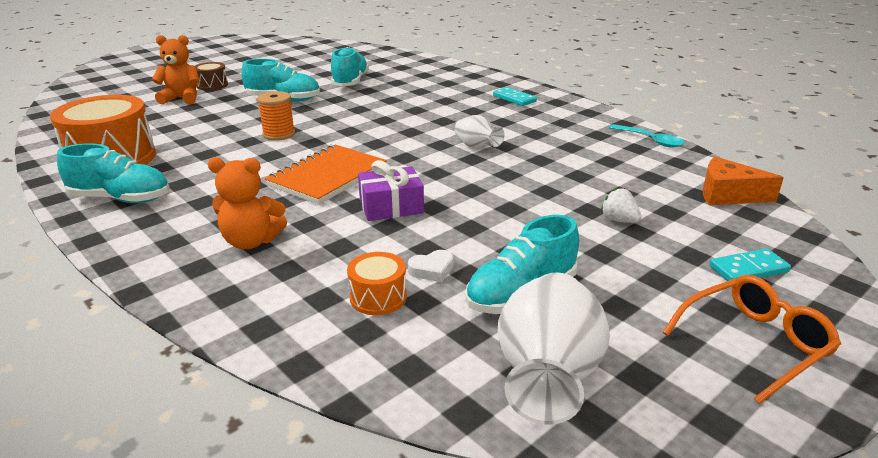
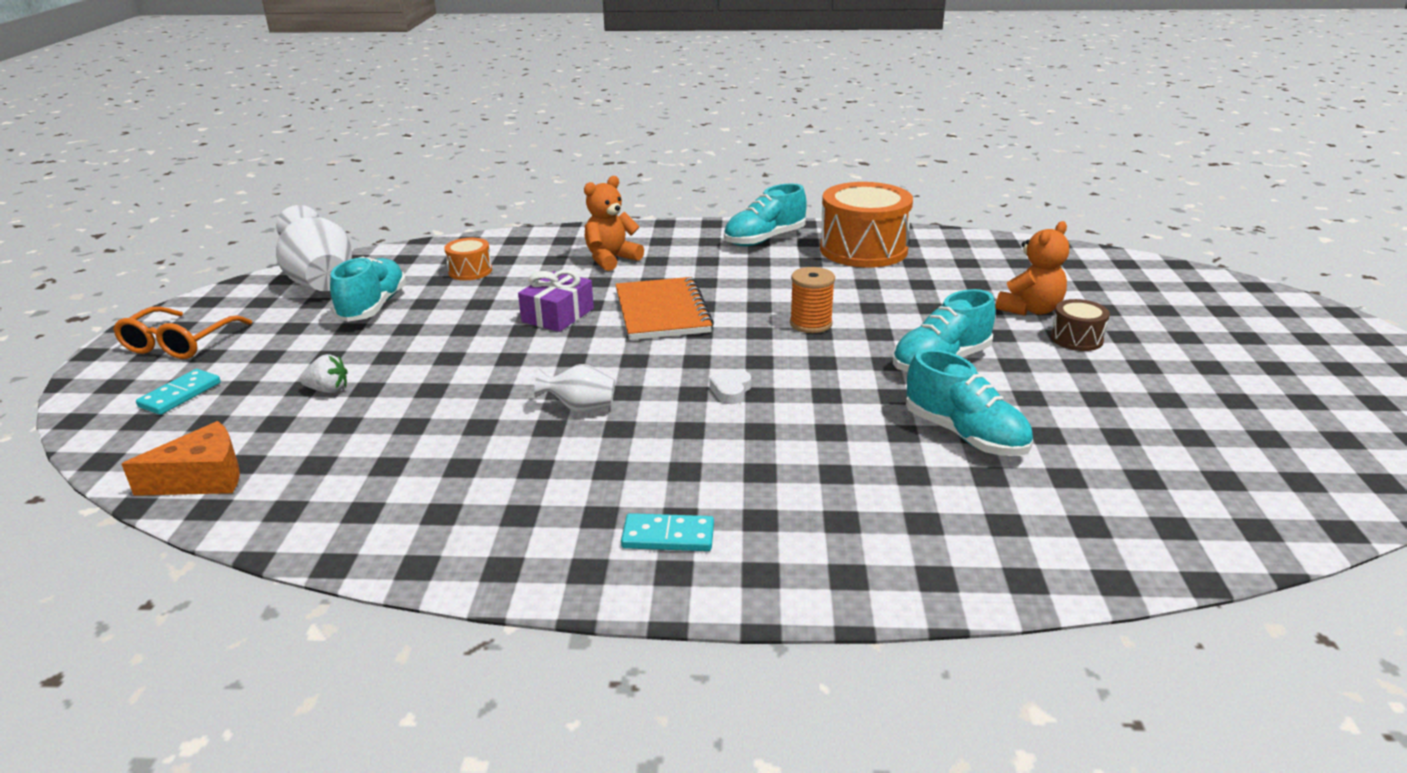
camera: 135 degrees right, 0 degrees up
white heart [408,250,454,282] -> white heart moved to [709,370,751,404]
turquoise spoon [609,124,684,148] -> none

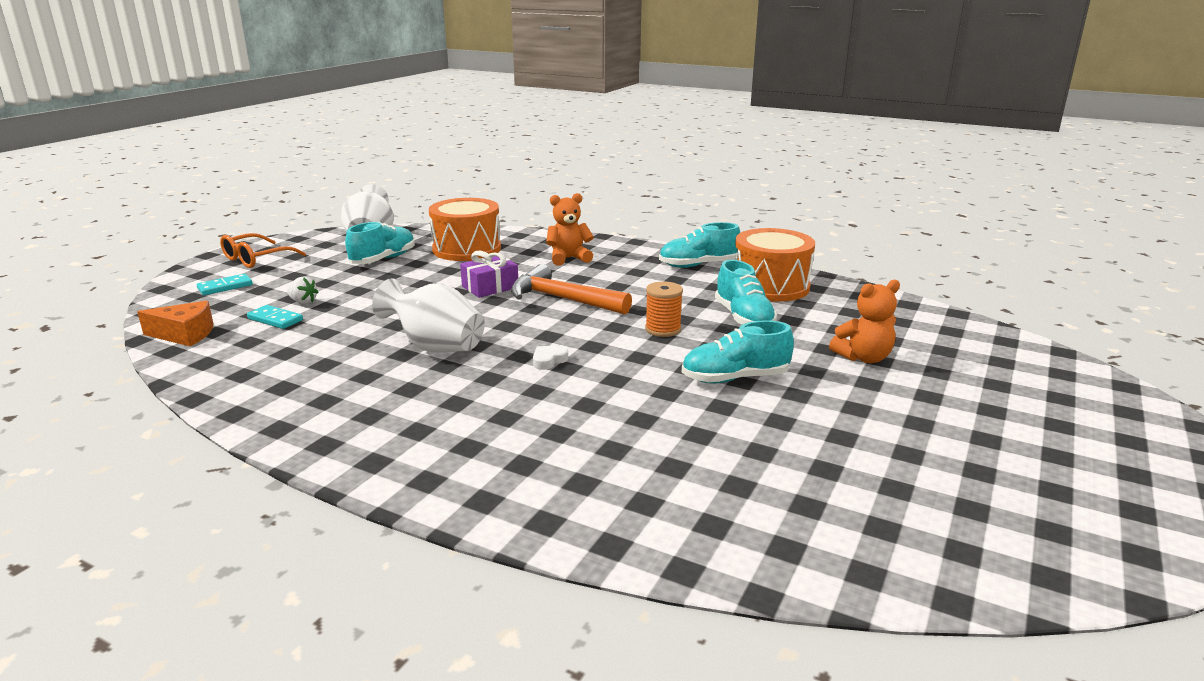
camera: 25 degrees right, 5 degrees down
orange drum [444,238,492,280] -> orange drum [429,198,501,261], size x2.10
white vase [534,364,615,412] -> white vase [372,278,485,352], size x1.86
orange notebook [615,277,714,340] -> orange hammer [511,264,632,314]
turquoise domino [621,513,714,551] -> turquoise domino moved to [247,305,303,329]
turquoise shoe [906,349,1033,456] -> turquoise shoe moved to [715,260,777,325]
brown drum [1050,299,1110,351] -> none

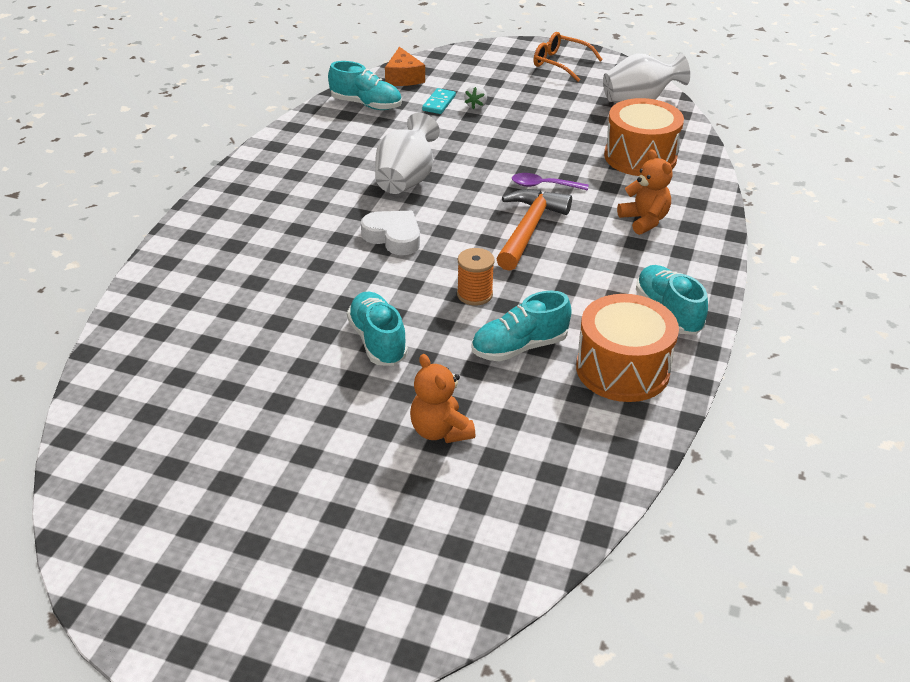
camera: 80 degrees right, 15 degrees up
turquoise domino [197,274,253,295] -> none
turquoise shoe [345,222,415,264] -> turquoise shoe moved to [328,61,402,110]
purple gift [460,250,518,298] -> purple spoon [512,173,588,191]
white heart [533,346,568,370] -> white heart [361,211,420,255], size x1.91

